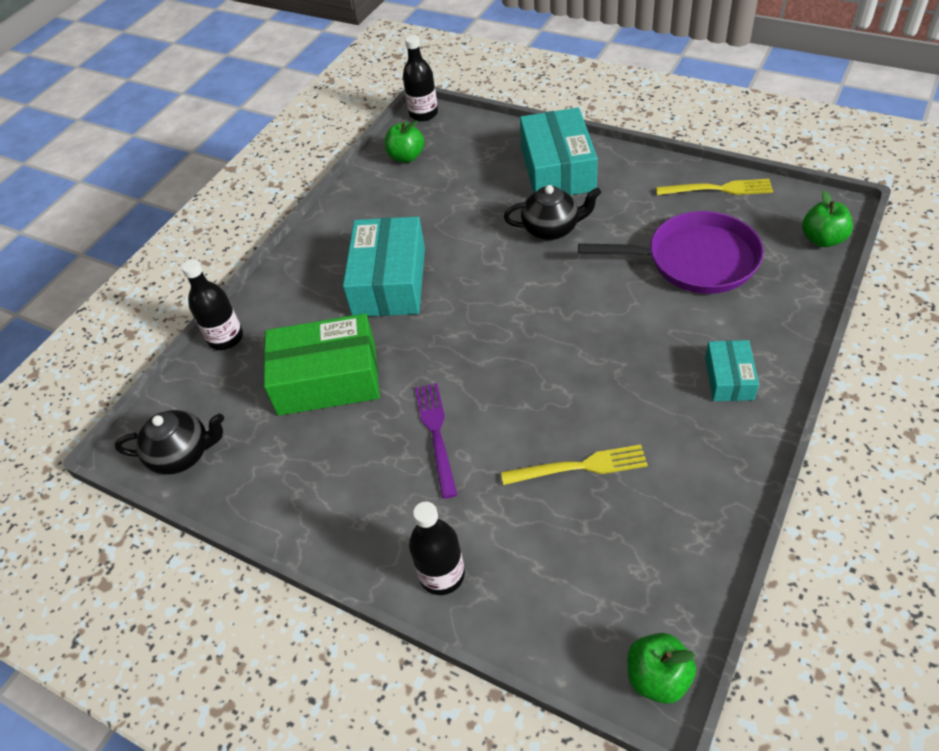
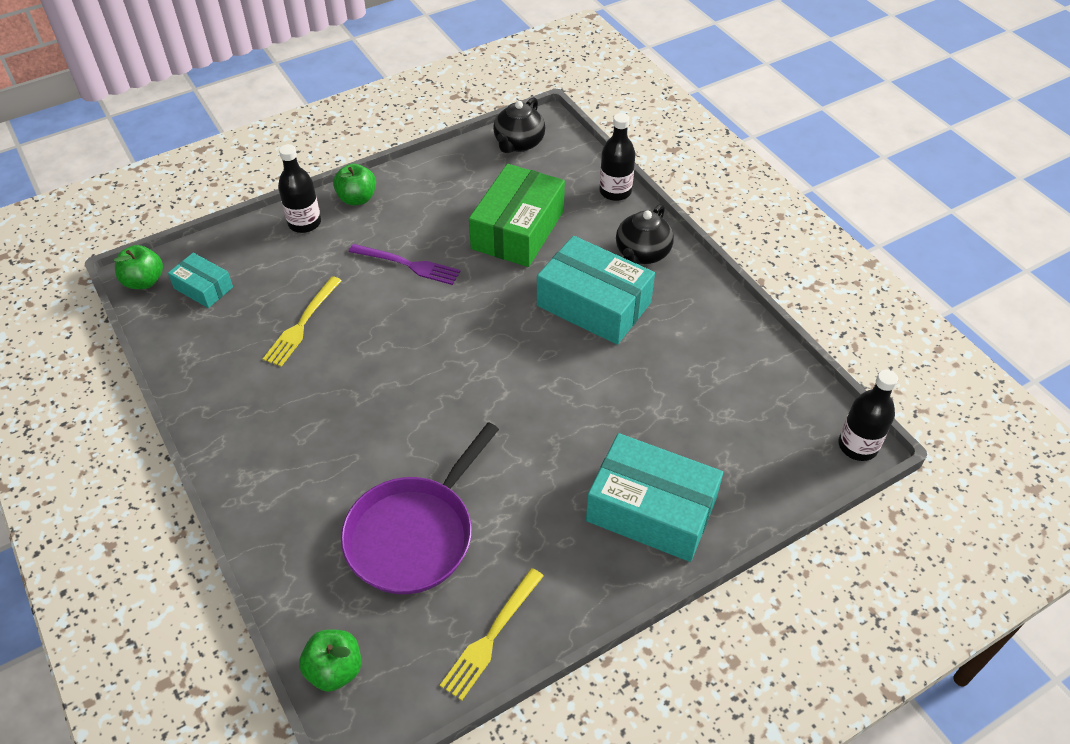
camera: 115 degrees right, 0 degrees up
green apple [385,120,424,163] -> green apple moved to [333,164,376,205]
black teapot [504,185,601,240] -> black teapot moved to [616,204,674,264]
turquoise box [705,340,759,401] -> turquoise box moved to [168,253,233,308]

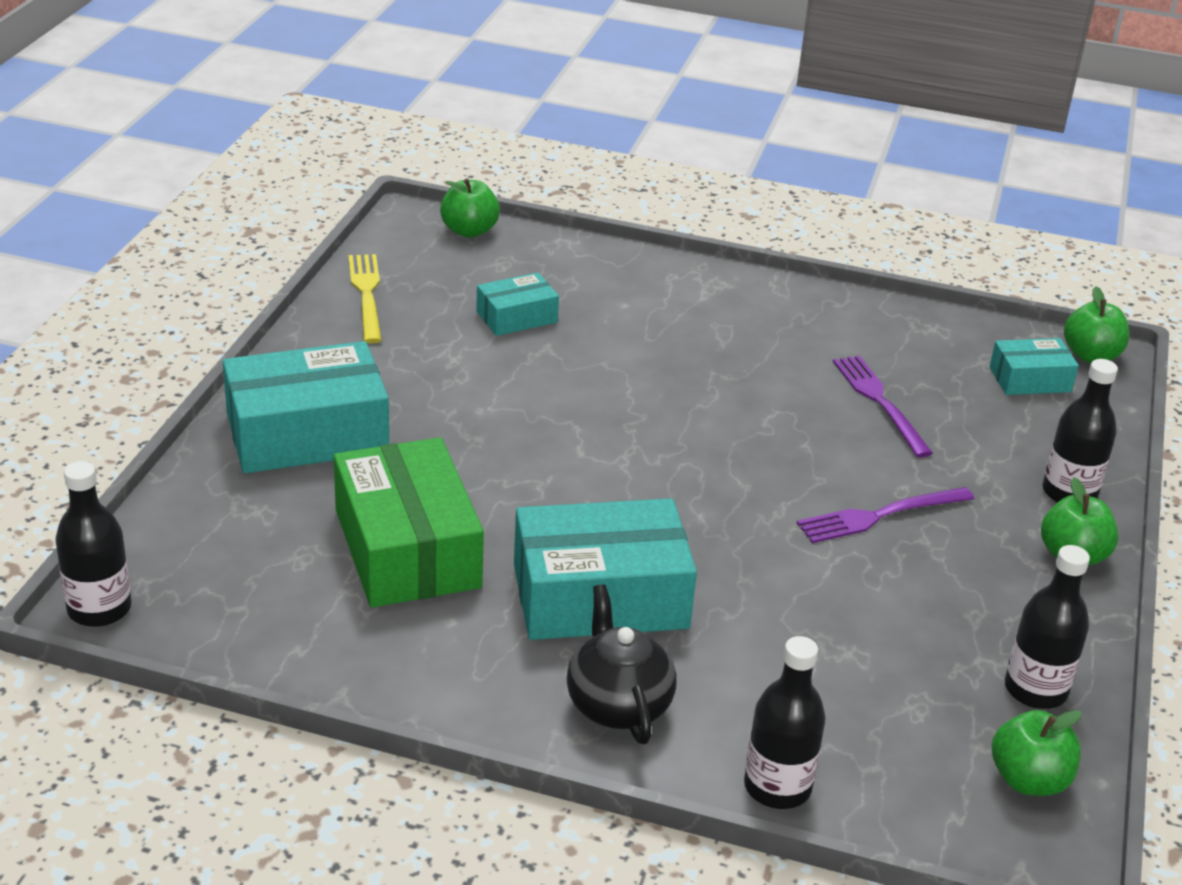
camera: 135 degrees right, 15 degrees down
yellow fork [263,276,342,367] -> purple fork [833,356,933,457]
purple pan [341,422,499,594] -> turquoise box [476,273,559,336]
green box [469,164,565,267] -> green box moved to [334,437,484,608]
black teapot [493,97,545,153] -> green apple [992,710,1082,796]
none -> black bottle [1005,545,1090,709]

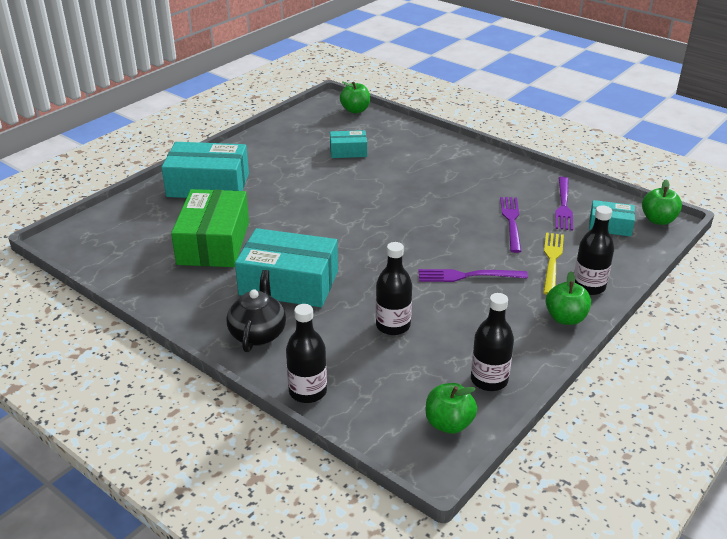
camera: 25 degrees right, 0 degrees up
black bottle [55,461,132,627] -> black bottle moved to [376,242,412,335]
yellow fork [349,254,382,343] -> yellow fork moved to [543,233,564,295]
none -> purple fork [555,177,573,230]

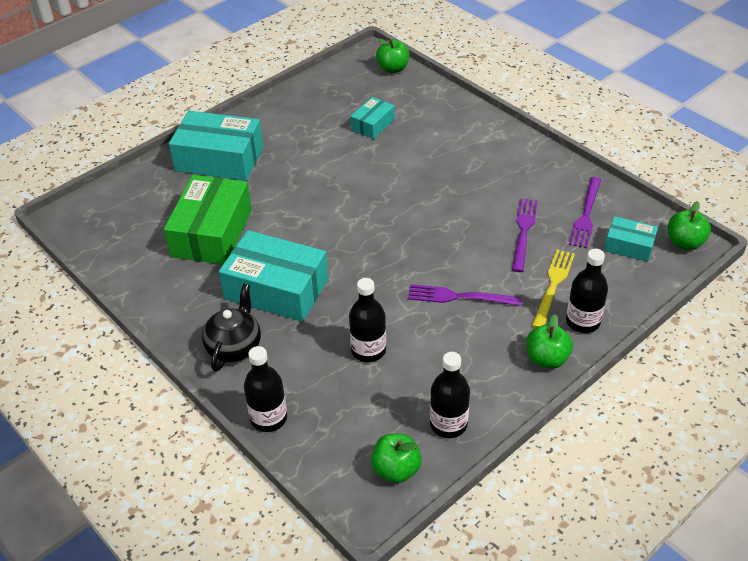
camera: 10 degrees right, 10 degrees up
turquoise box [330,130,367,158] -> turquoise box turned 60 degrees counterclockwise [350,97,395,139]

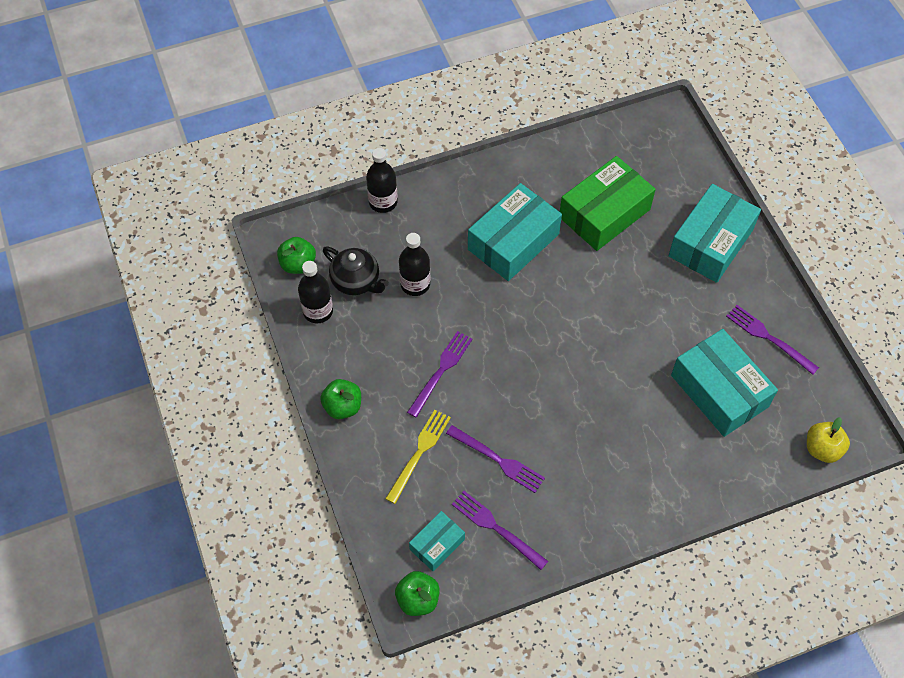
camera: 110 degrees right, 15 degrees up
green box [164,175,252,264] -> green box turned 75 degrees counterclockwise [560,156,656,251]
black teapot [202,284,261,372] -> black teapot moved to [323,246,389,295]
turquoise box [350,97,395,139] -> turquoise box [671,329,778,437], size x1.92
green apple [376,38,409,73] -> yellow apple [807,417,850,463]
yellow fork [532,249,575,328] -> yellow fork turned 105 degrees counterclockwise [385,410,451,504]
black bottle [566,249,608,333] -> none
none -> purple fork [726,305,819,375]

